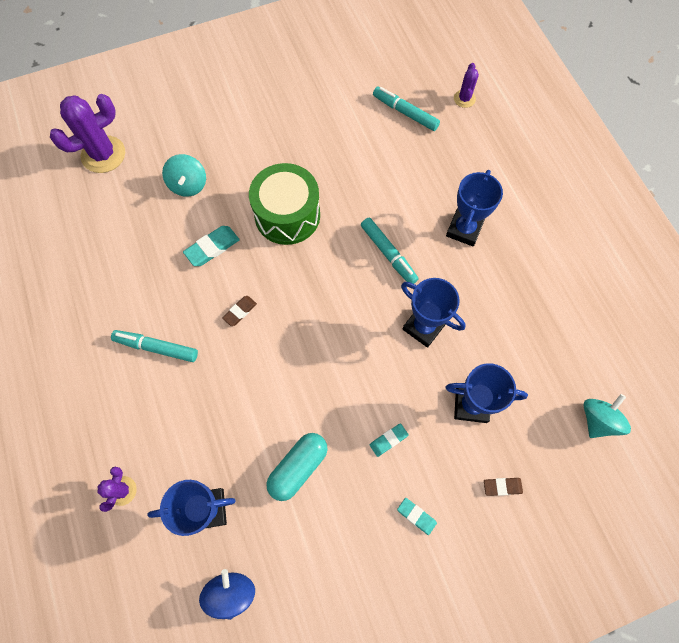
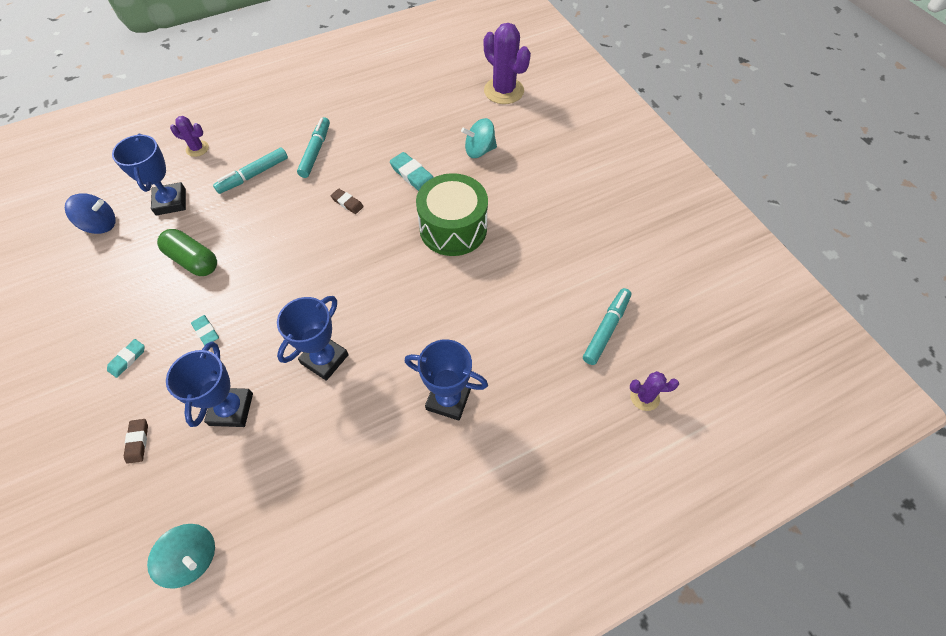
camera: 85 degrees right, 10 degrees down
turquoise capsule [266,433,328,501] -> green capsule [157,229,217,276]
turquoise marker [361,218,419,284] -> turquoise marker moved to [213,148,288,194]

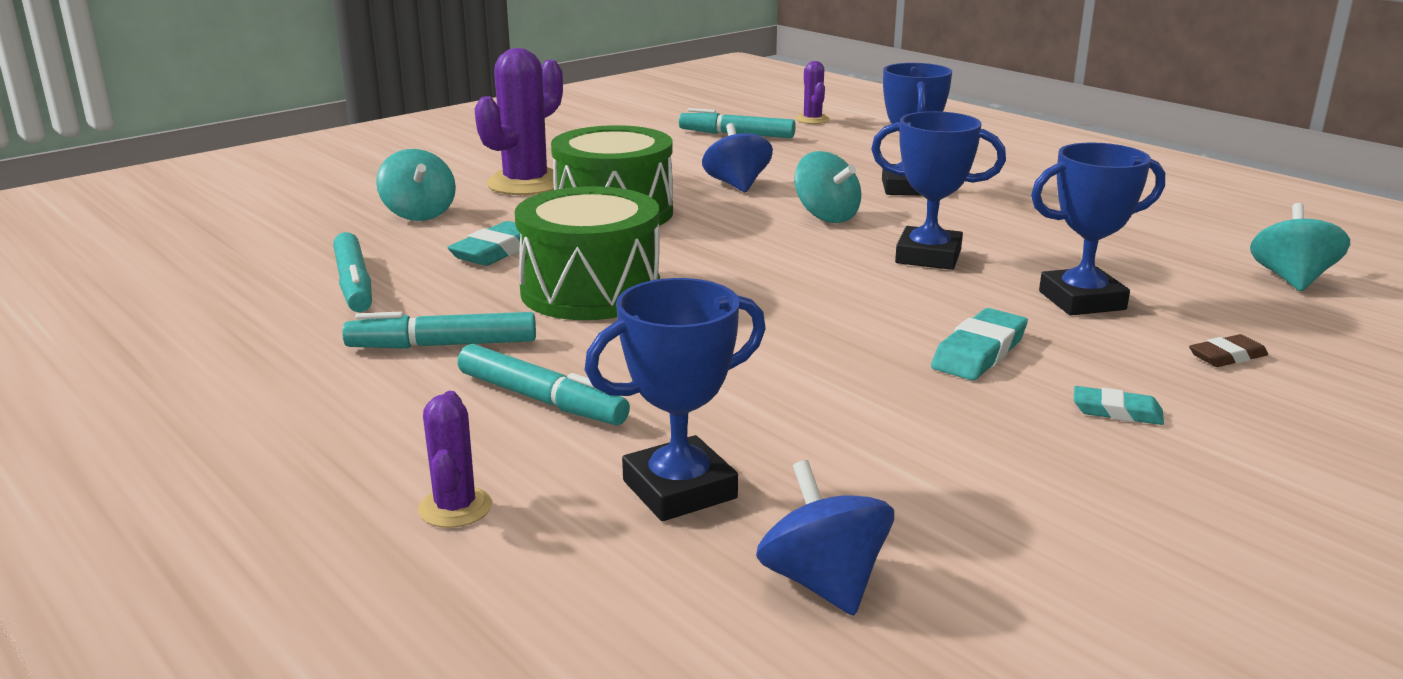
camera: 105 degrees left, 35 degrees down
green capsule [157,229,217,276] -> none
turquoise eraser [191,315,219,346] -> turquoise eraser [931,308,1028,380], size x1.58
brown eraser [331,189,364,214] -> green drum [515,186,660,320]
purple cactus [484,23,531,104] -> purple cactus moved to [475,48,563,195]
none -> turquoise marker [333,232,372,312]
none -> blue spinning top [702,123,773,192]
none -> turquoise spinning top [794,151,861,223]

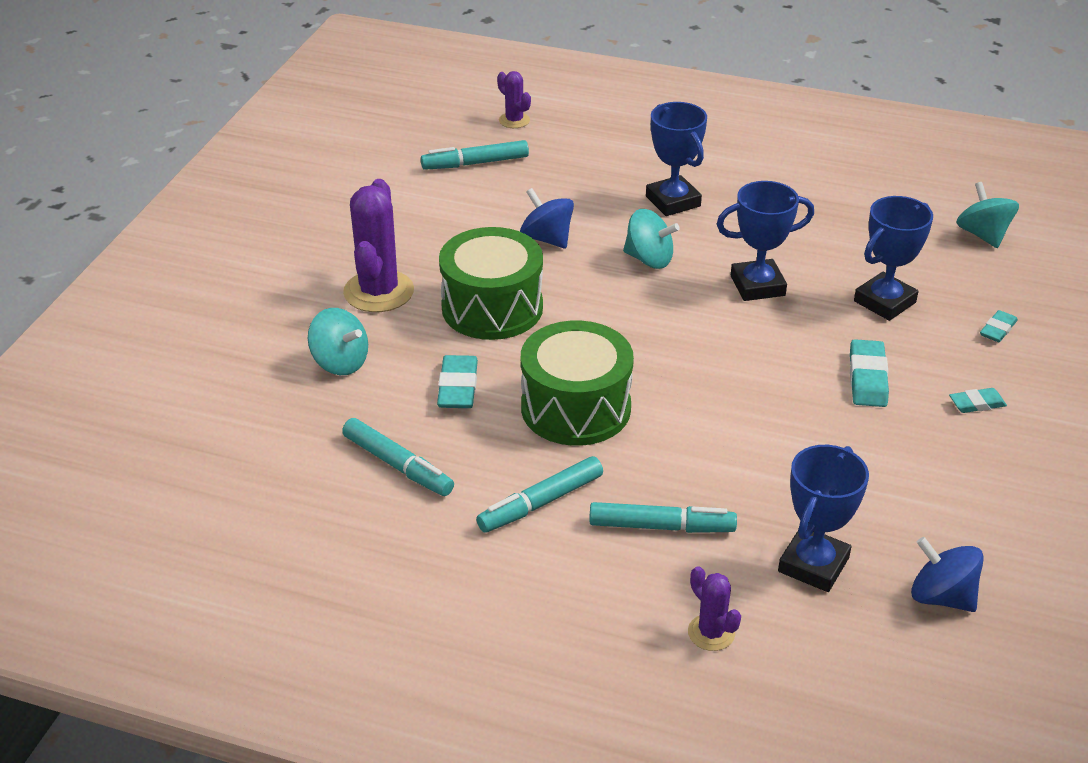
camera: 30 degrees left, 15 degrees up
brown eraser [1189,334,1268,367] -> turquoise eraser [980,310,1018,342]

